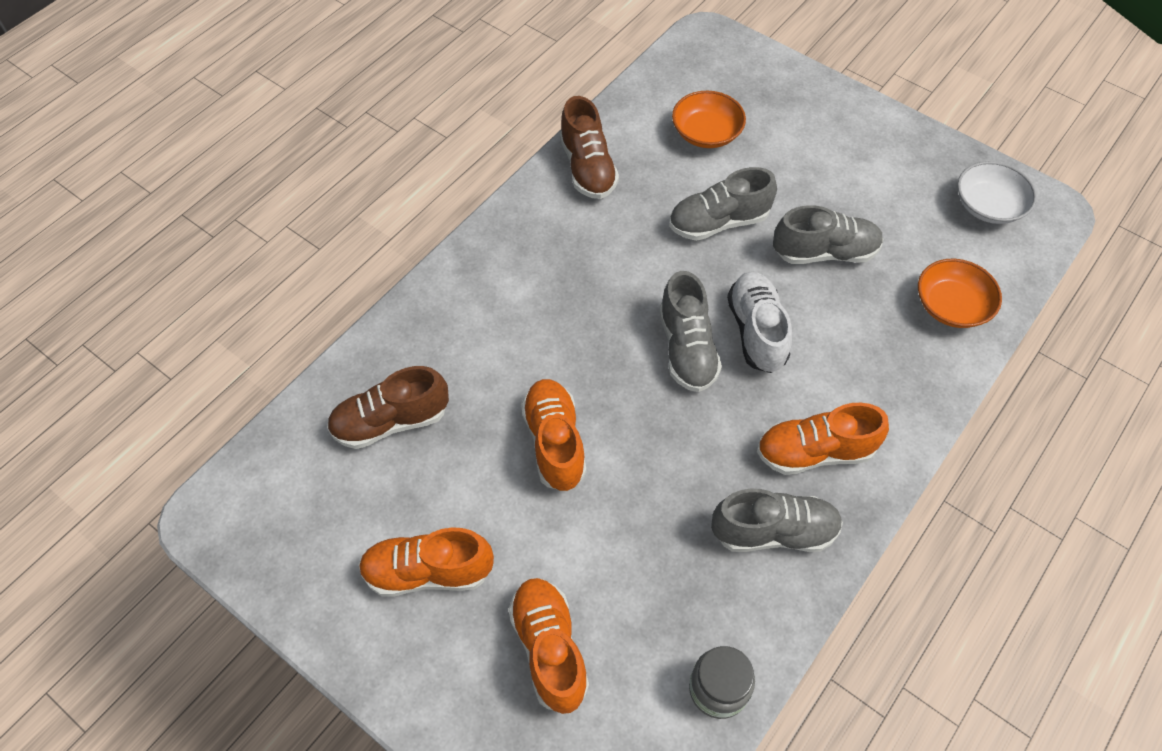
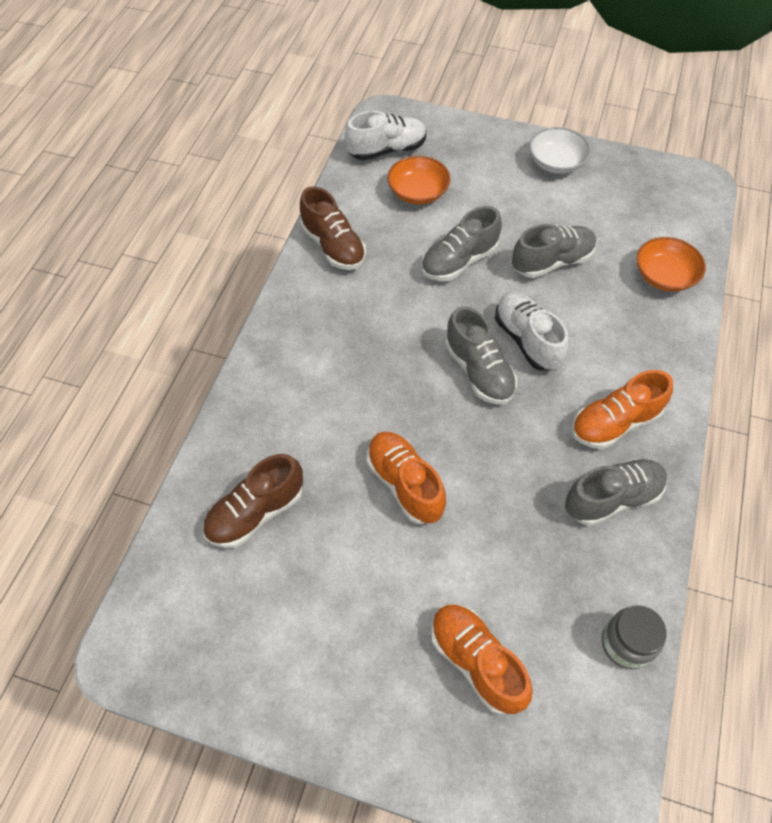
camera: 20 degrees left, 0 degrees up
orange shoe [359,527,494,597] -> none
white bowl [957,161,1037,224] -> white bowl moved to [529,127,591,174]
none -> white shoe [345,111,426,160]

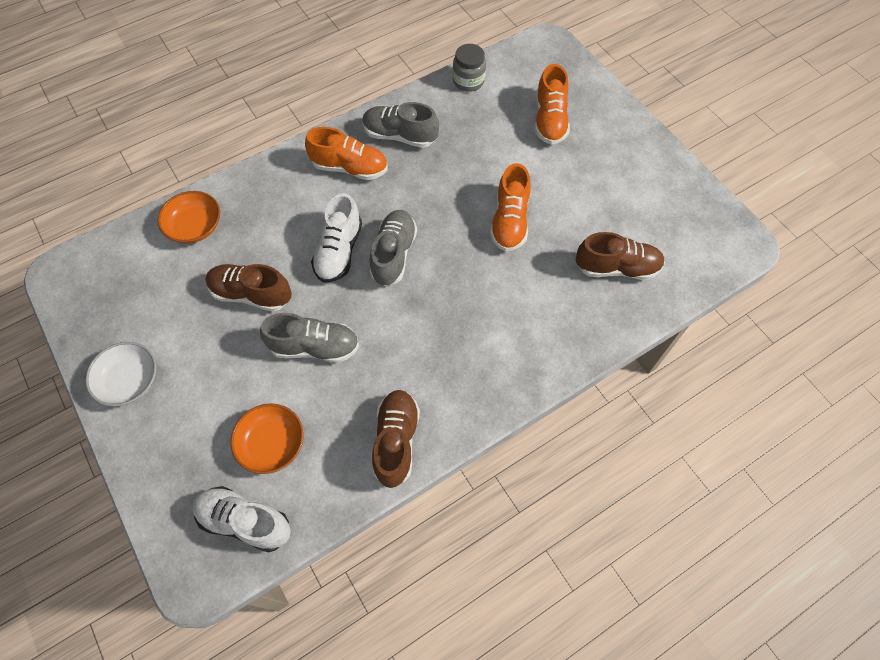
camera: 140 degrees left, 5 degrees up
grey shoe [512,224,597,278] -> brown shoe [206,264,292,312]

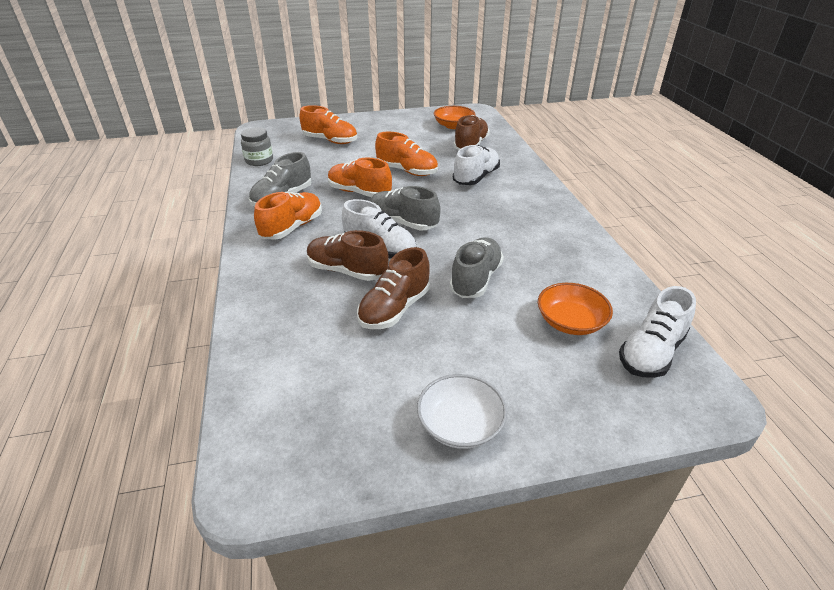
camera: 70 degrees left, 25 degrees down
orange bowl [158,191,220,243] -> orange bowl moved to [434,106,475,129]
brown shoe [372,390,420,488] -> brown shoe moved to [307,230,389,281]
none -> orange shoe [328,158,392,197]
none -> white shoe [453,145,500,185]

